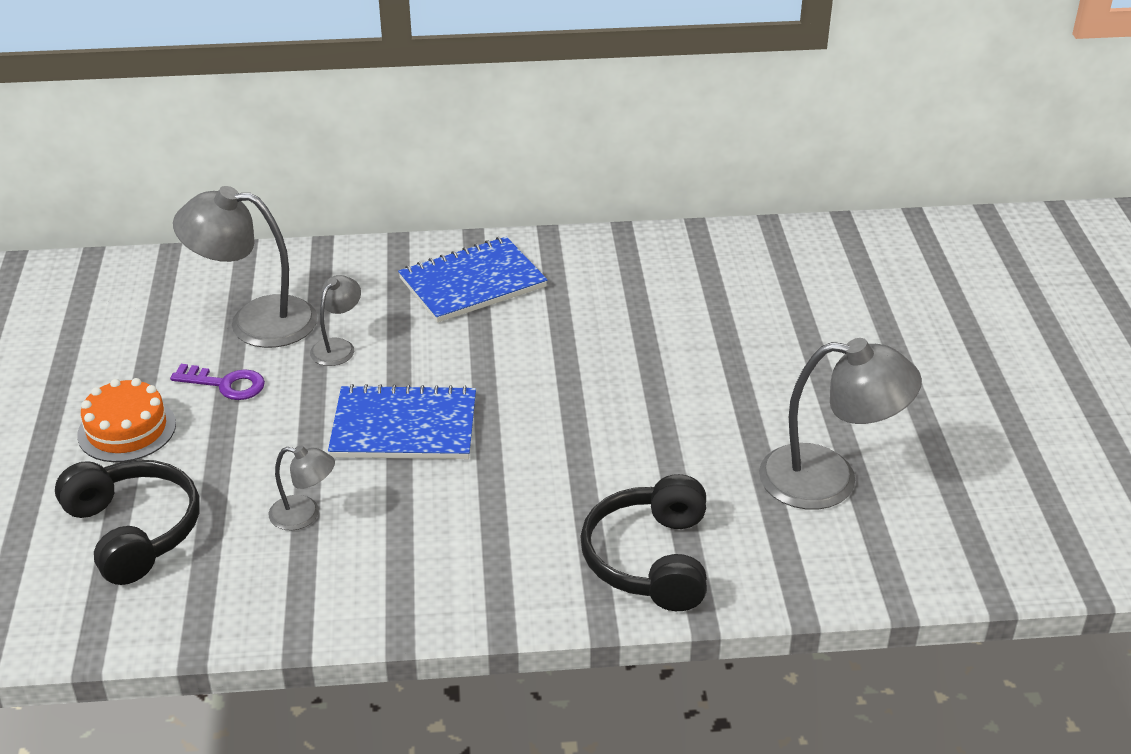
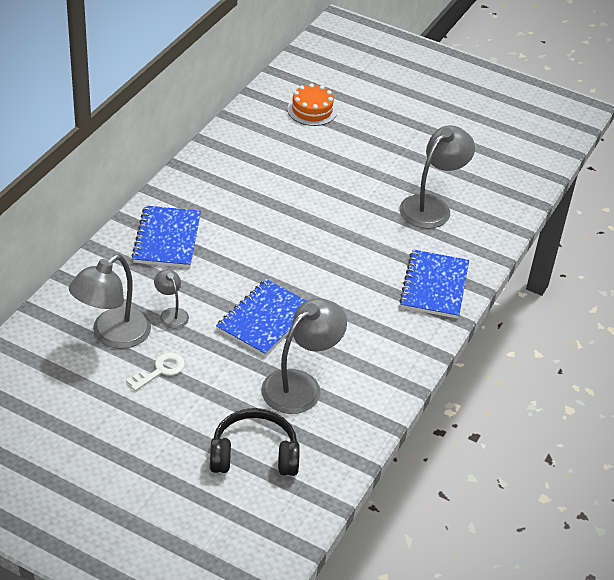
camera: 60 degrees left, 5 degrees up
orange cake [77,378,176,462] -> orange cake moved to [287,83,337,126]
purple key [170,364,265,400] -> white key [126,353,185,391]
grey lamp [269,445,335,531] -> grey lamp [261,298,347,414], size x1.96
black headphones [580,474,707,611] -> blue notebook [399,250,469,319]

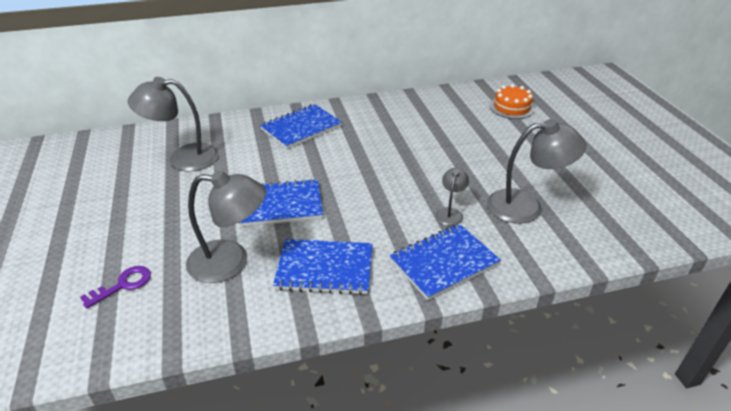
camera: 50 degrees right, 5 degrees down
white key [126,353,185,391] -> none
grey lamp [154,270,189,328] -> grey lamp moved to [435,168,469,226]
black headphones [210,408,300,476] -> purple key [80,266,151,308]
none -> blue notebook [273,239,373,295]

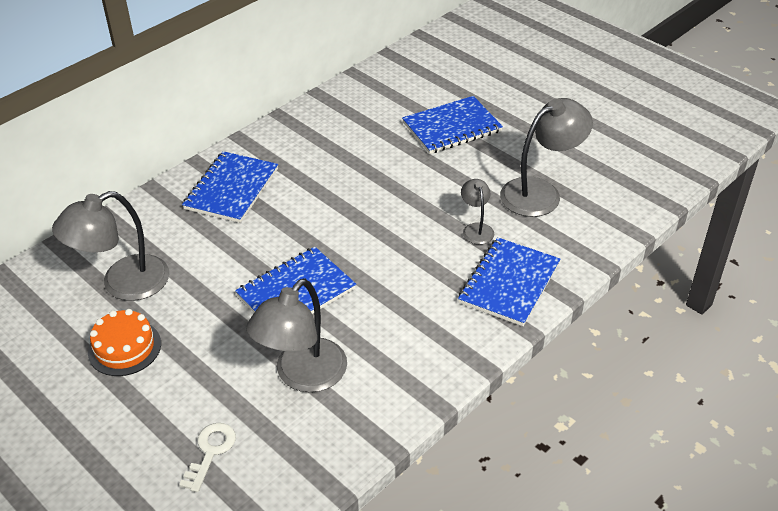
camera: 30 degrees left, 5 degrees up
purple key [80,266,151,308] -> white key [179,423,236,492]
grey lamp [186,170,266,283] -> grey lamp turned 150 degrees clockwise [246,278,347,392]
blue notebook [273,239,373,295] -> blue notebook moved to [402,96,503,154]
orange cake [490,84,535,119] -> orange cake moved to [88,309,161,376]

